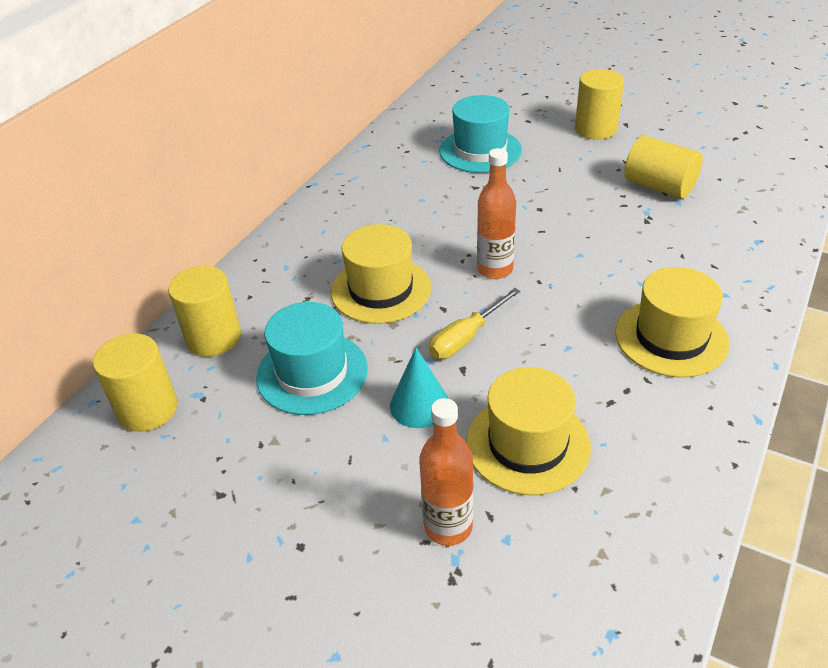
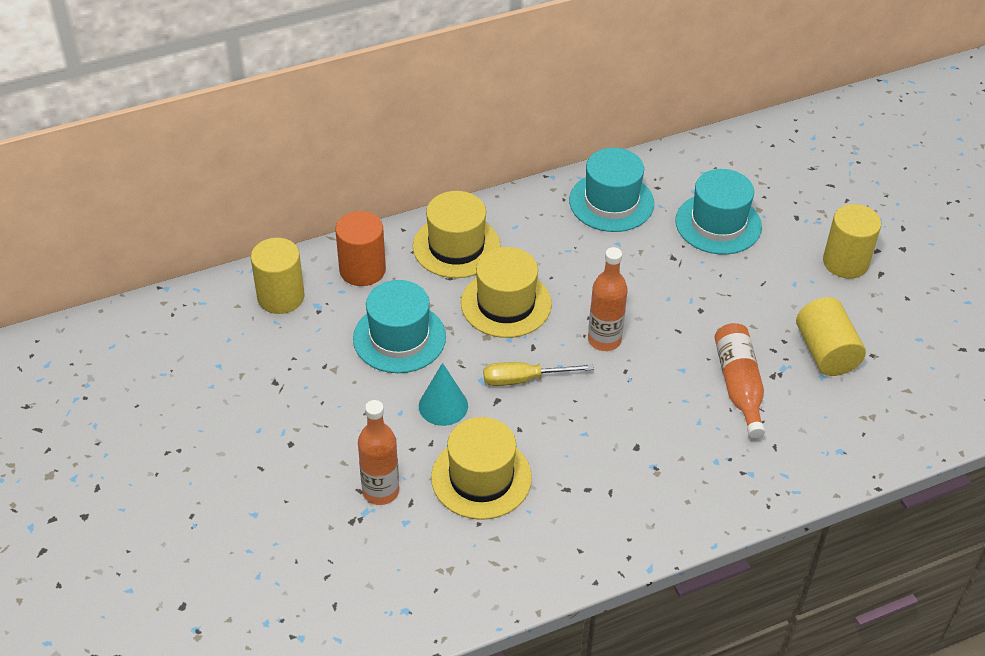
camera: 35 degrees right, 5 degrees up
yellow cylinder [168,266,241,357] -> orange cylinder [335,211,386,286]
yellow hat [615,267,730,377] -> yellow hat moved to [413,191,500,278]
none -> turquoise hat [569,148,654,232]
none -> orange bottle [715,323,765,438]

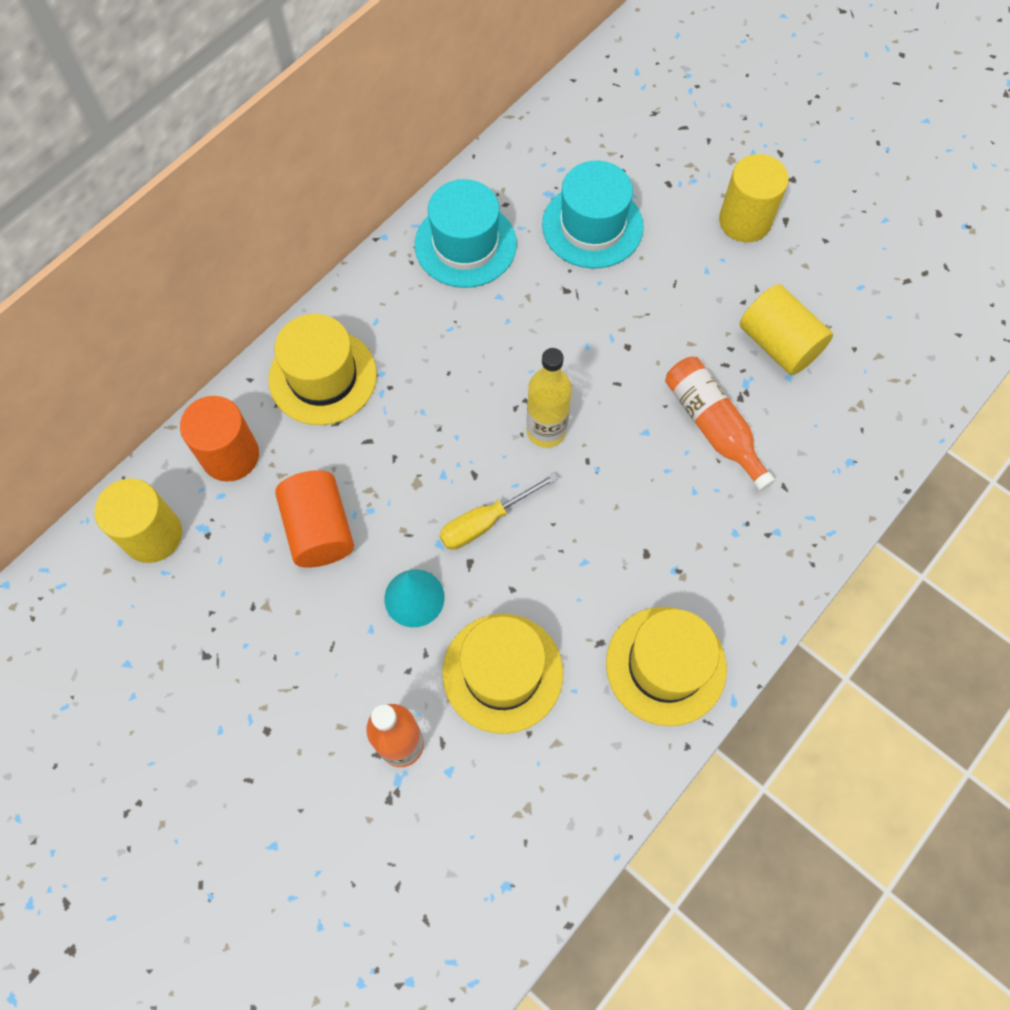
camera: 25 degrees left, 20 degrees up
turquoise hat [353,280,446,373] -> orange cylinder [275,470,354,568]
yellow hat [461,247,552,338] -> yellow hat moved to [606,607,727,726]
orange bottle [588,247,628,351] -> yellow bottle [526,348,572,448]

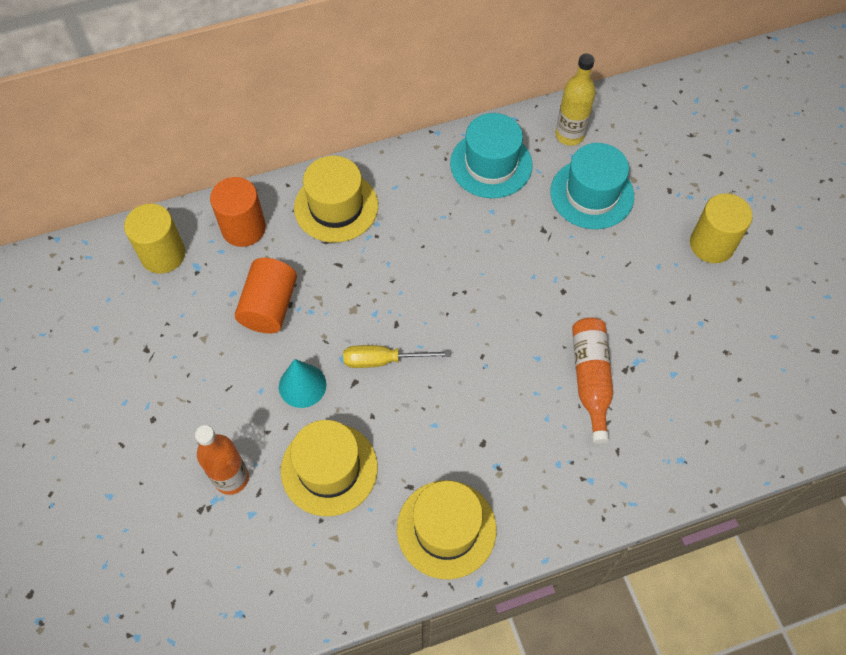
camera: 30 degrees right, 5 degrees down
yellow bottle [526,348,572,448] -> yellow bottle moved to [555,53,596,146]
yellow cylinder [740,284,833,375] -> none

